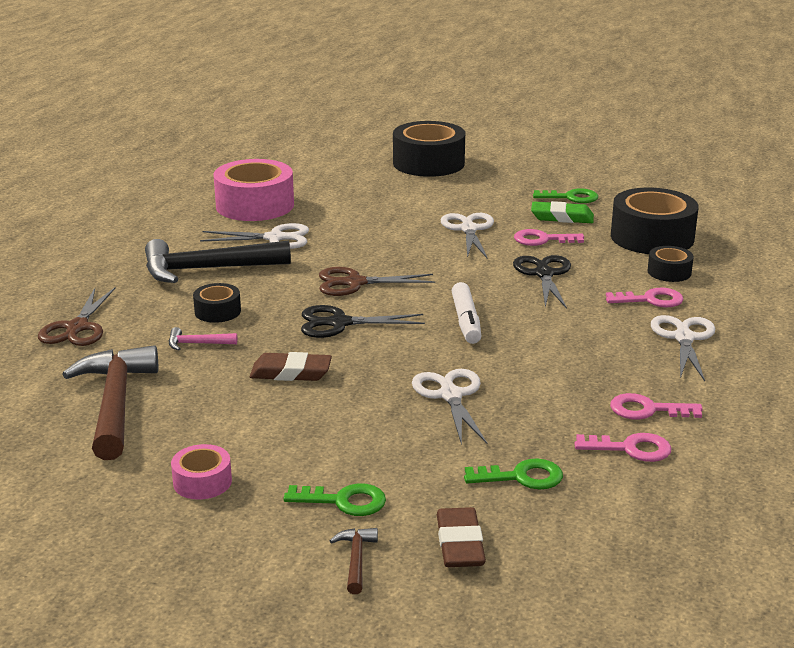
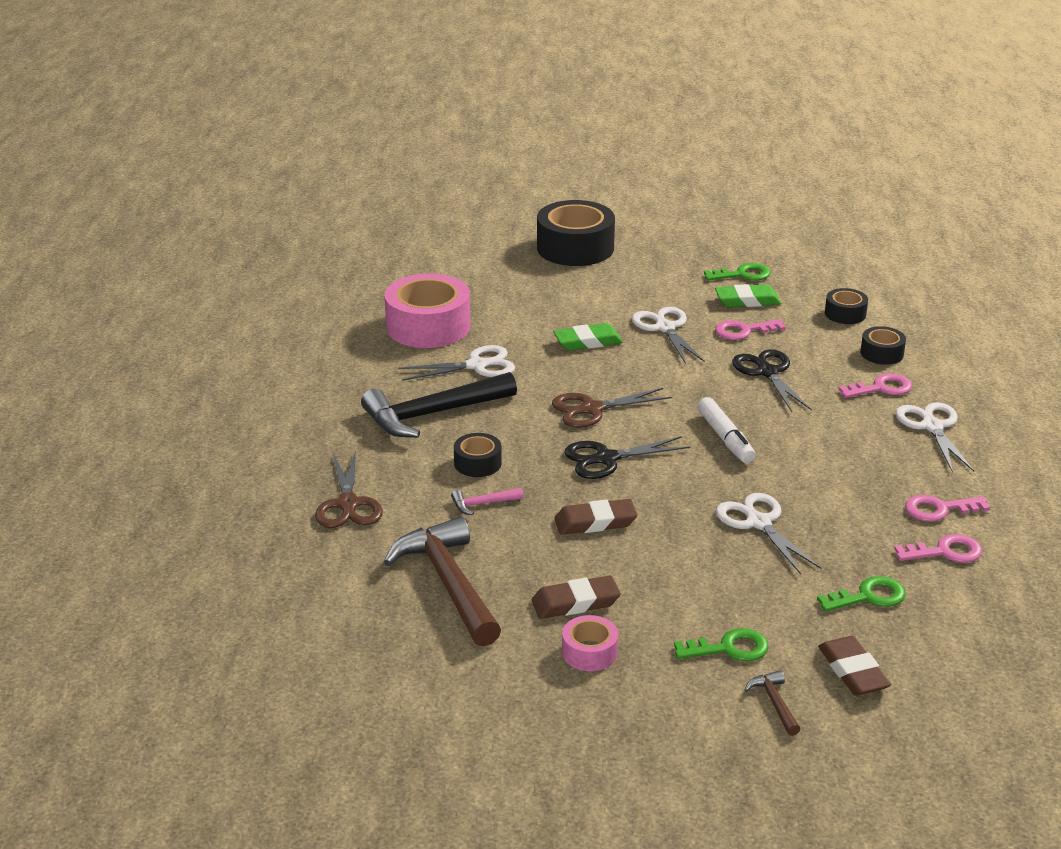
camera: 15 degrees left, 5 degrees up
black tape [611,188,699,254] -> black tape [825,288,868,324], size x0.49
none -> brown eraser [532,575,621,619]
none -> green eraser [553,323,623,351]

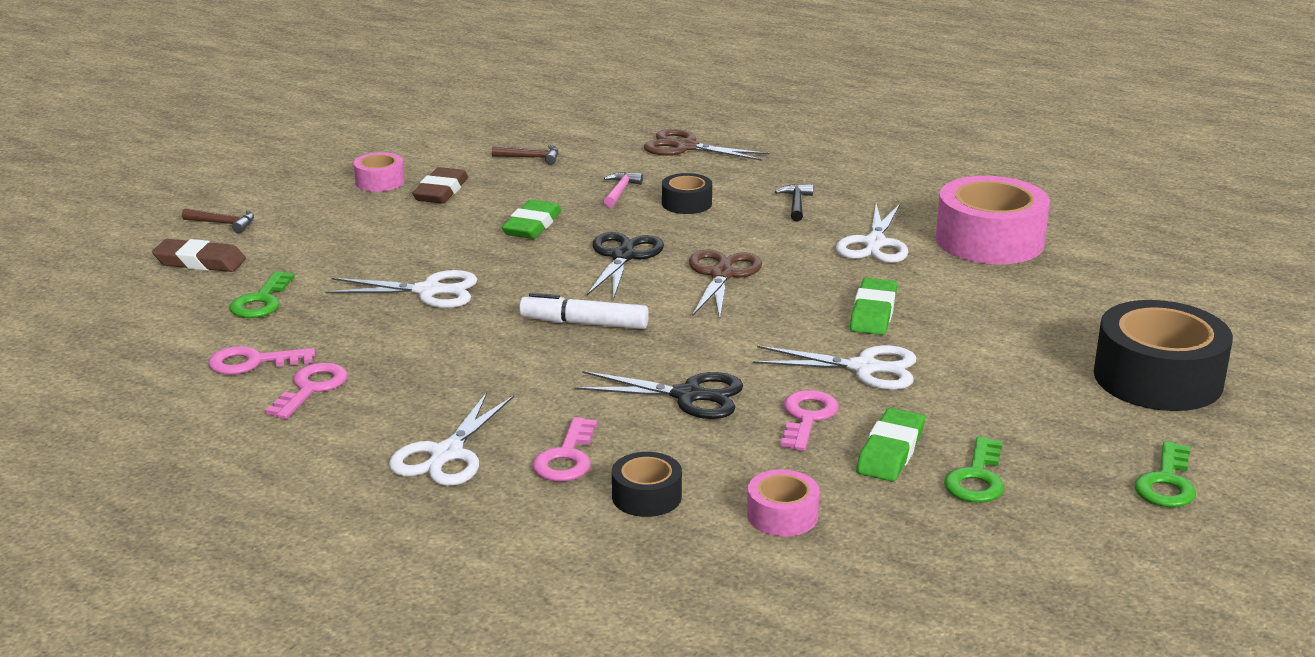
camera: 120 degrees right, 5 degrees down
black hammer [361,372,517,438] -> black hammer [775,184,813,221], size x0.42
brown hammer [384,517,501,646] -> brown hammer [492,145,559,165], size x0.42
brown eraser [554,499,637,535] -> green eraser [502,200,561,239]
green key [674,628,769,661] -> green key moved to [1134,441,1196,507]
black tape [825,288,868,324] -> pink tape [747,470,820,536]
pink key [894,534,982,563] -> pink key turned 60 degrees clockwise [208,346,315,375]
white scissors [896,402,974,473] -> white scissors turned 90 degrees clockwise [389,392,514,486]

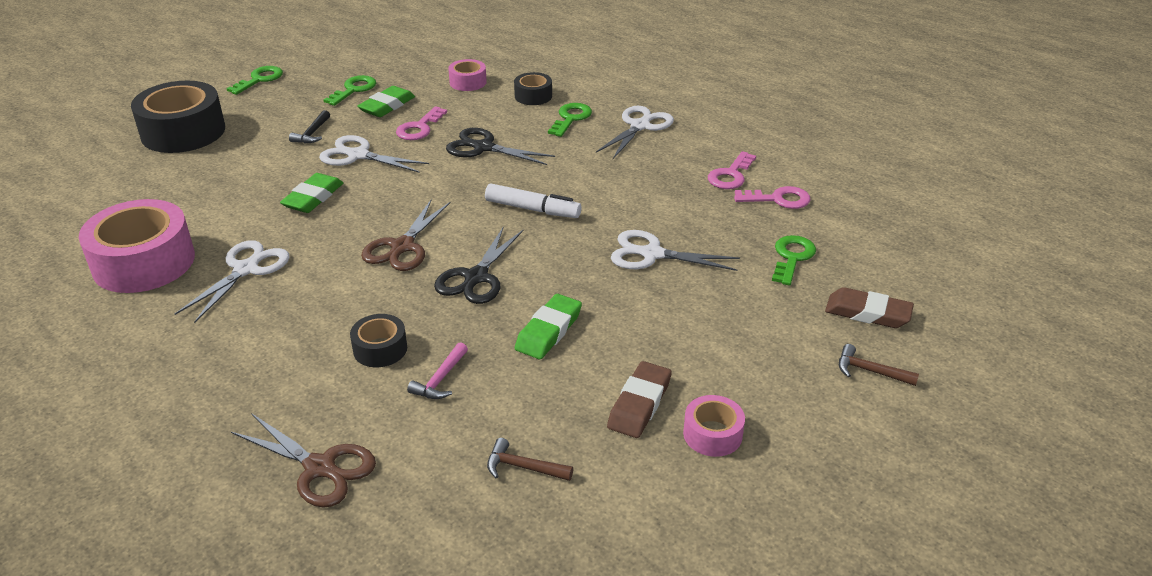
camera: 170 degrees left, 10 degrees up
pink key [532,417,597,481] -> green key [548,103,592,137]
black hammer [775,184,813,221] -> black hammer moved to [289,110,330,144]

